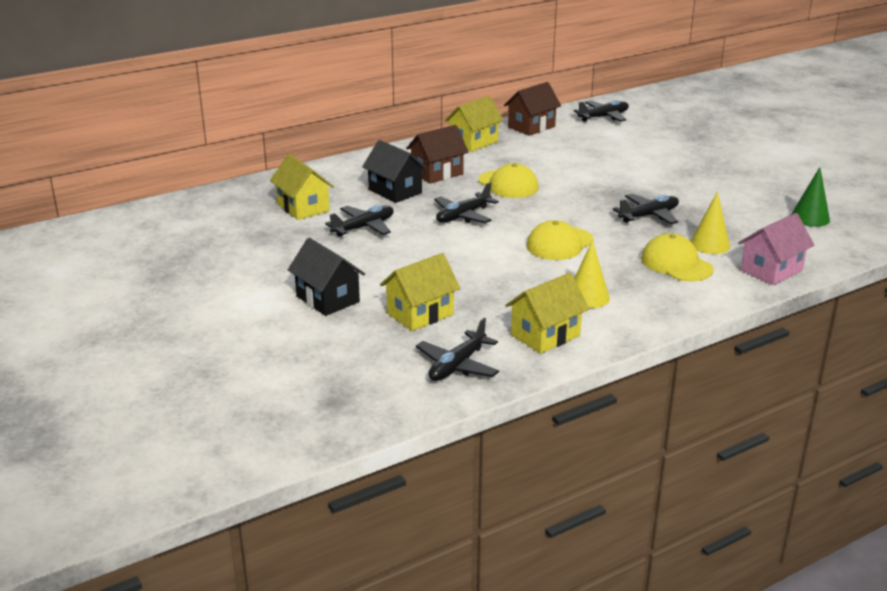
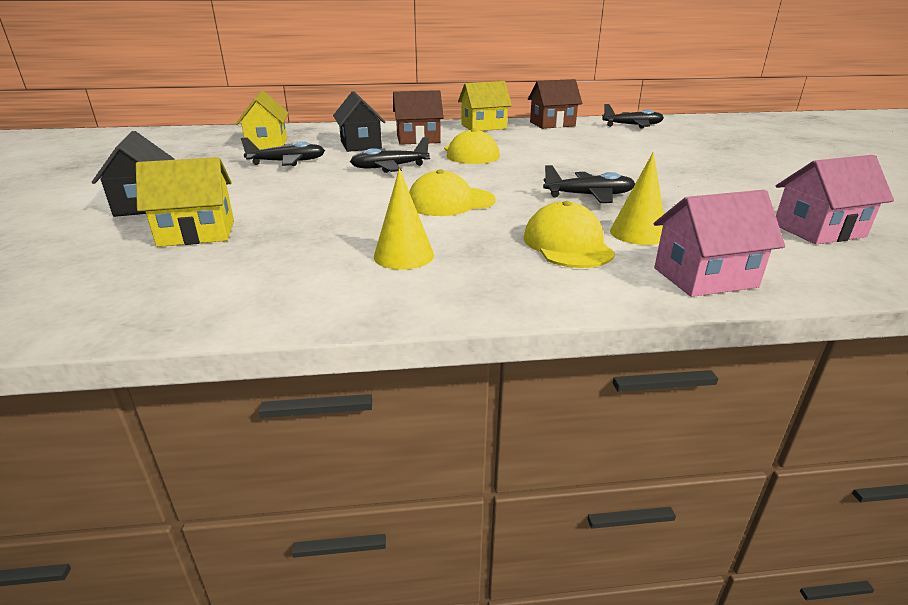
camera: 25 degrees right, 0 degrees up
black plane [416,318,499,381] -> none
yellow house [505,273,589,354] -> none
green cone [791,167,830,227] -> pink house [776,155,894,244]

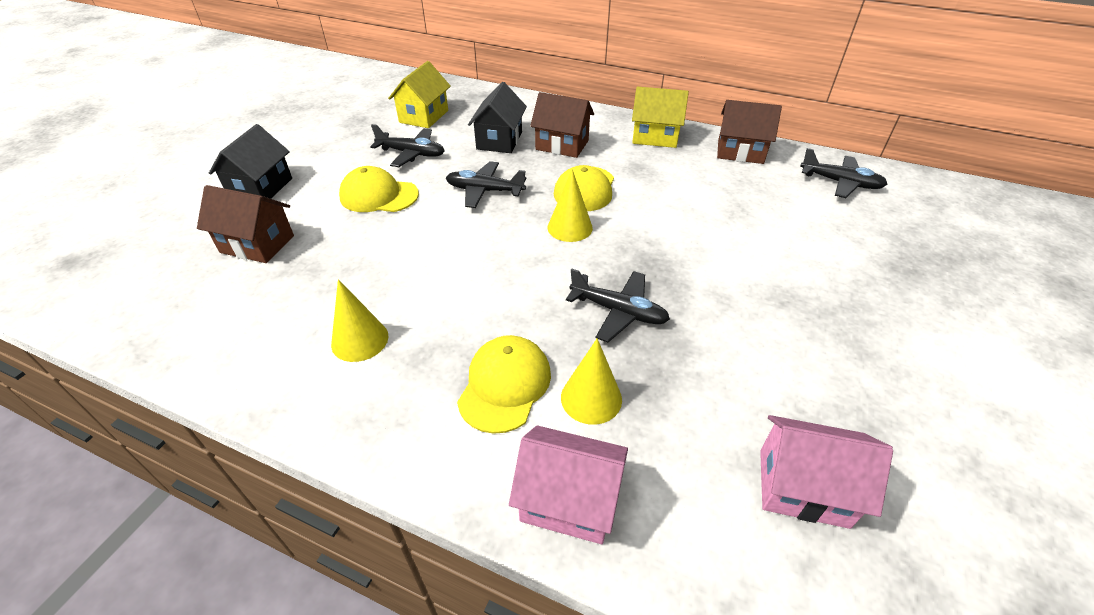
camera: 30 degrees right, 15 degrees up
yellow house [136,157,234,247] -> brown house [197,185,294,263]
yellow cap [409,170,495,216] -> yellow cap moved to [339,166,419,212]
none -> yellow cone [547,169,593,242]

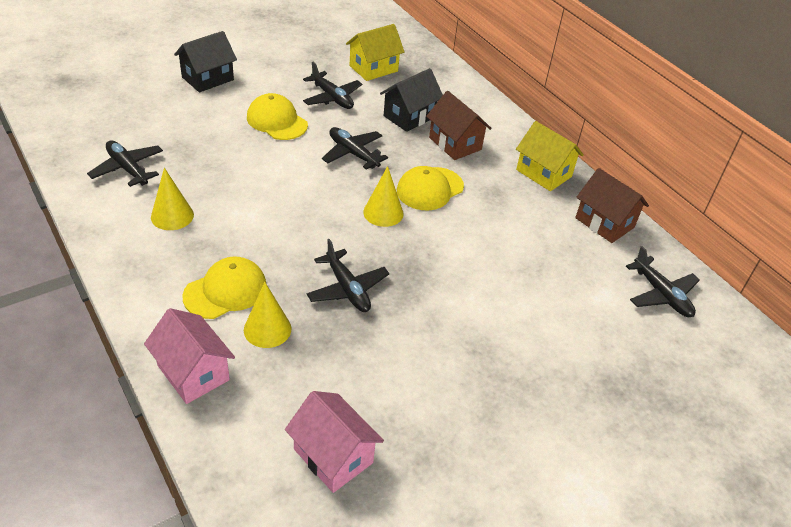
camera: 30 degrees right, 0 degrees up
brown house [197,185,294,263] -> none
none -> black plane [87,140,163,187]

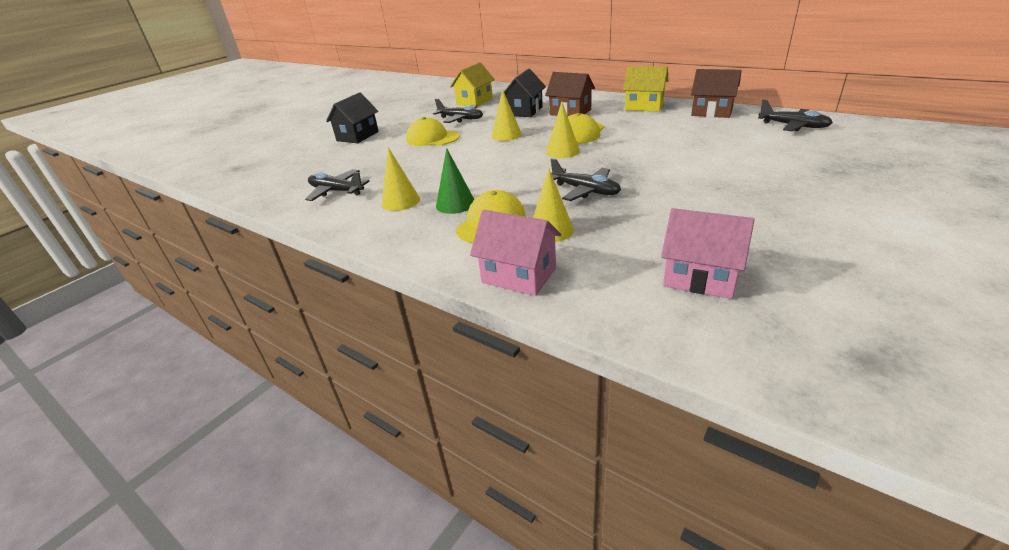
camera: 15 degrees left, 10 degrees down
black plane [322,127,388,170] -> yellow cone [491,89,522,141]
none -> green cone [436,148,475,214]

